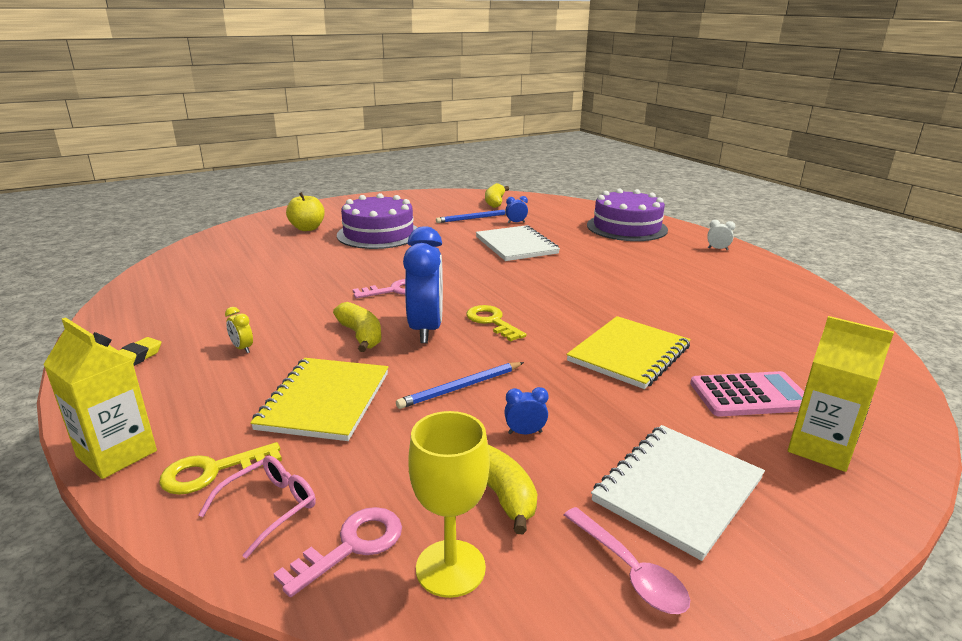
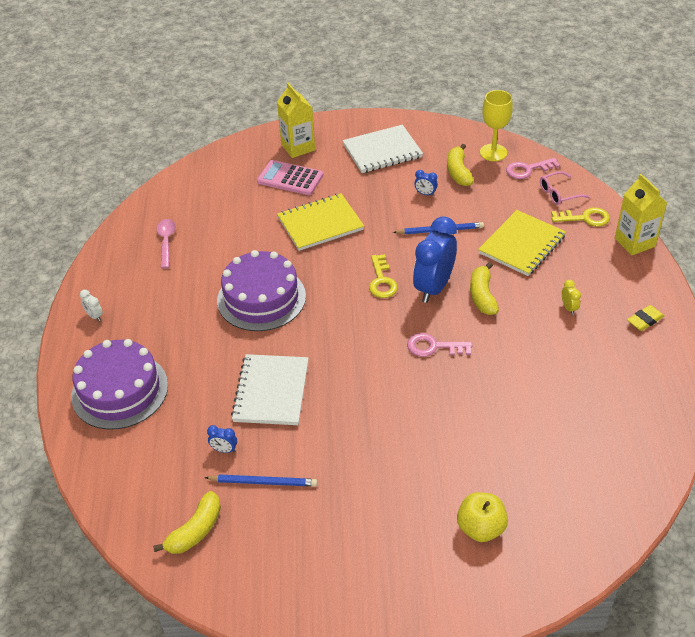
camera: 150 degrees left, 20 degrees up
purple cake [337,193,418,249] -> purple cake moved to [217,250,306,331]
pink spoon [564,507,690,614] -> pink spoon moved to [157,219,176,269]

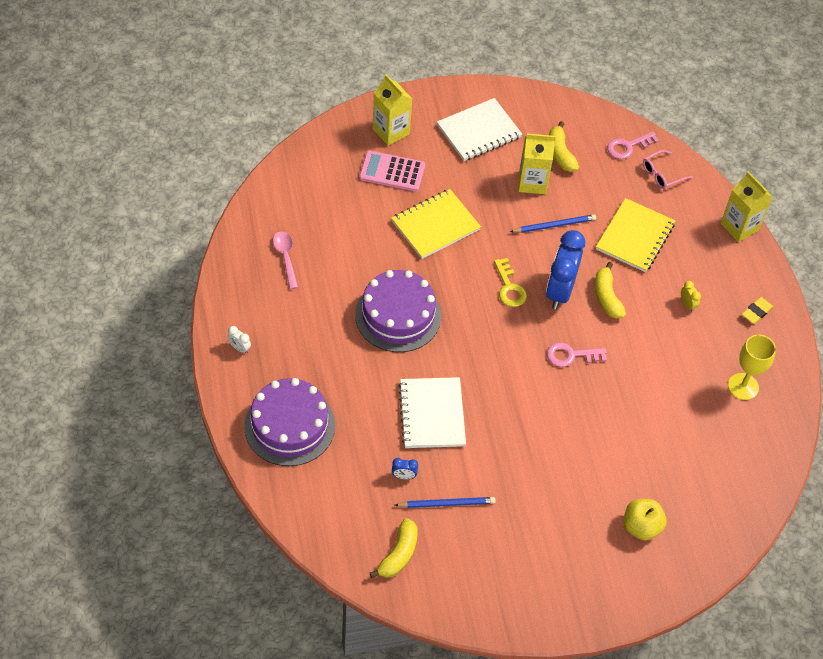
camera: 15 degrees left, 10 degrees up
blue clock [414,170,438,196] -> yellow carton [518,134,556,194]
yellow goblet [480,90,513,161] -> yellow goblet moved to [728,335,776,400]
yellow key [552,207,610,227] -> none

